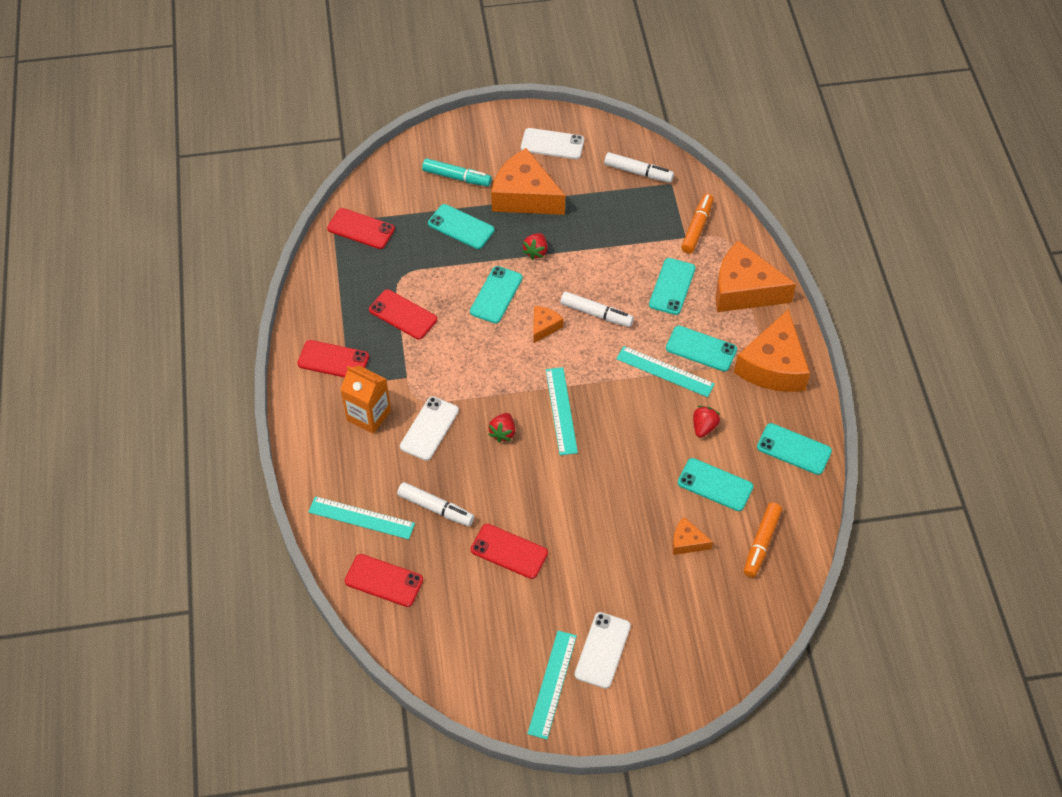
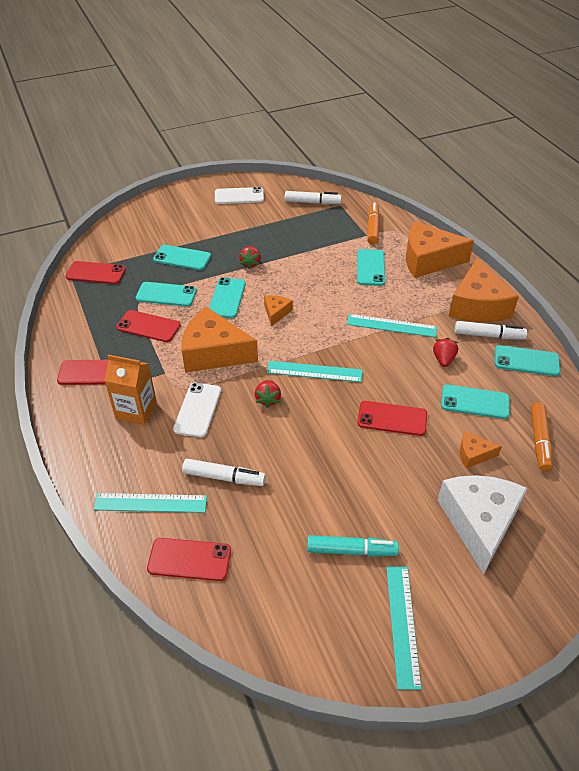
camera: 15 degrees left, 10 degrees down
turquoise marker [422,158,492,186] -> turquoise marker moved to [307,535,399,557]
red phone [471,524,548,579] -> red phone moved to [357,401,427,436]
orange cheese [491,148,565,215] -> orange cheese moved to [182,306,258,373]
turquoise ruler [546,367,578,455] -> turquoise ruler turned 60 degrees counterclockwise [267,361,363,382]
white marker [560,291,634,327] -> white marker moved to [455,321,527,340]
white phone [575,612,631,688] -> none
turquoise phone [666,326,737,372] -> turquoise phone moved to [136,282,197,307]
none -> white cheese [437,475,528,575]

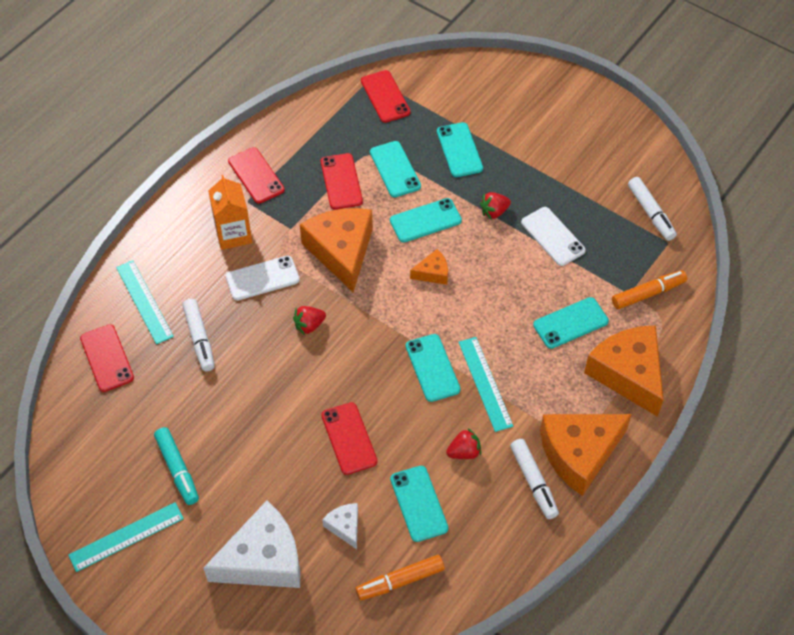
camera: 60 degrees right, 10 degrees up
white phone [215,187,264,204] -> white phone moved to [521,207,586,266]
turquoise ruler [267,361,363,382] -> none
orange cheese [460,431,502,469] -> white cheese [322,503,358,549]
turquoise phone [495,345,560,376] -> turquoise phone moved to [406,334,461,402]

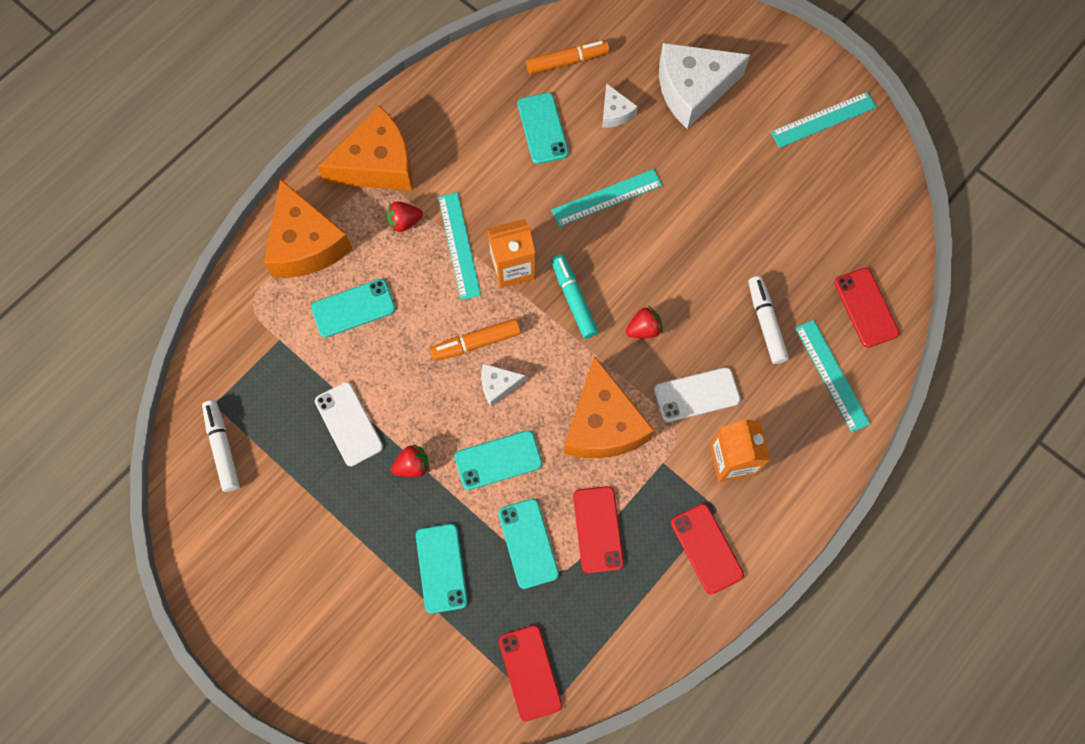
camera: 175 degrees left, 15 degrees up
turquoise marker [154,427,199,505] -> turquoise marker moved to [551,254,598,339]
red phone [321,402,377,475] -> turquoise ruler [551,169,662,227]
turquoise phone [406,334,461,402] -> orange carton [487,219,535,288]
orange cheese [410,249,448,285] -> white cheese [481,364,526,407]
red strawberry [446,428,481,459] -> red strawberry moved to [387,201,423,233]
white marker [510,439,559,519] -> none
orange marker [612,270,687,309] -> orange marker moved to [430,318,521,361]

